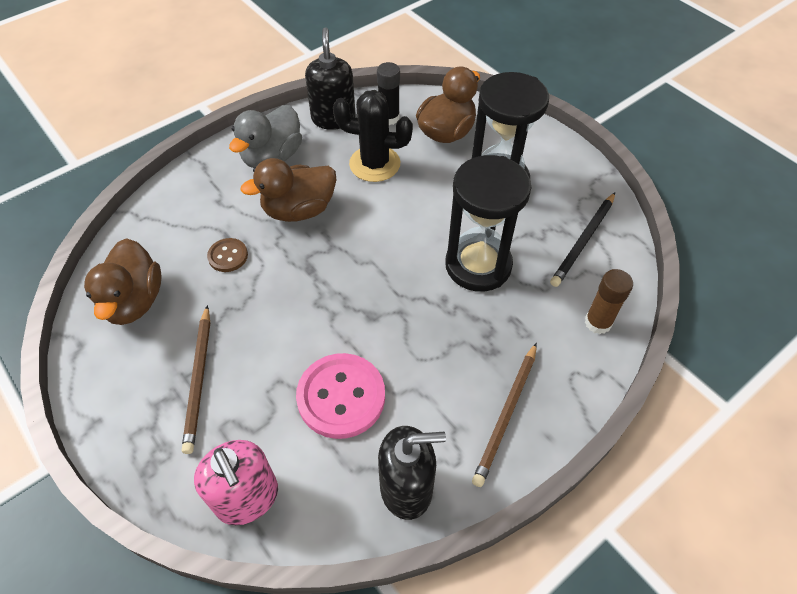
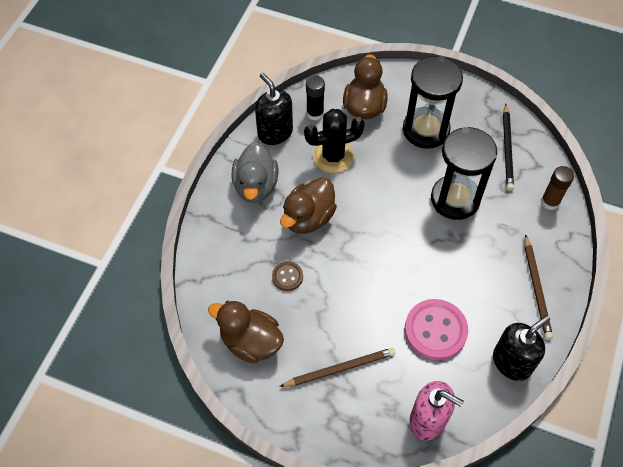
camera: 30 degrees left, 5 degrees up
brown duck [84,238,162,325] -> brown duck turned 150 degrees clockwise [208,300,284,363]
brown pencil [182,305,210,454] -> brown pencil turned 75 degrees counterclockwise [279,348,395,387]

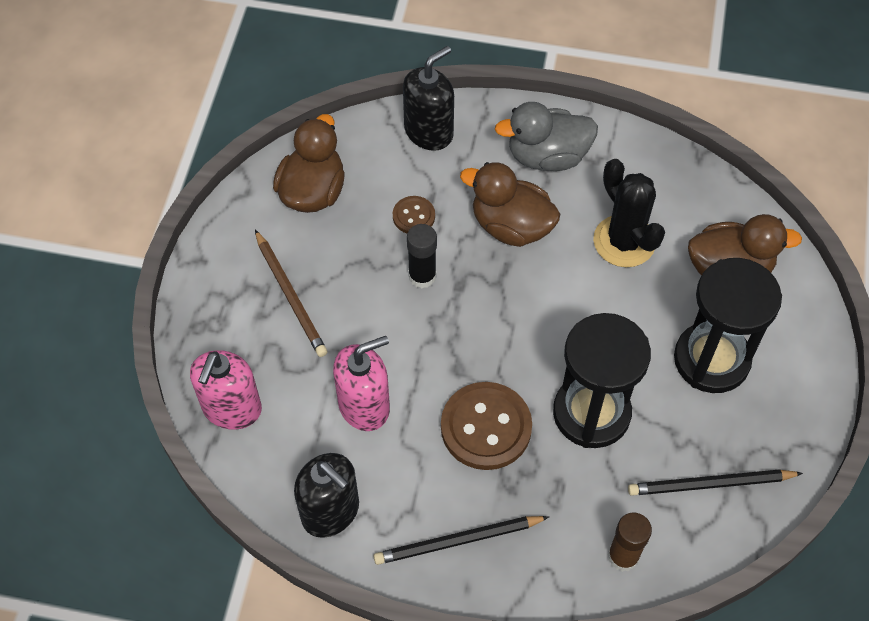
camera: 80 degrees right, 0 degrees up
black soap dispenser [255,73,293,145] -> black soap dispenser moved to [403,46,454,151]
black glue stick [306,76,325,121] -> black glue stick moved to [407,224,437,288]
pink button [405,299,468,360] -> pink soap dispenser [333,336,390,431]
brown pencil [525,234,553,340] -> black pencil [373,516,549,565]
none -> brown button [441,382,532,470]

